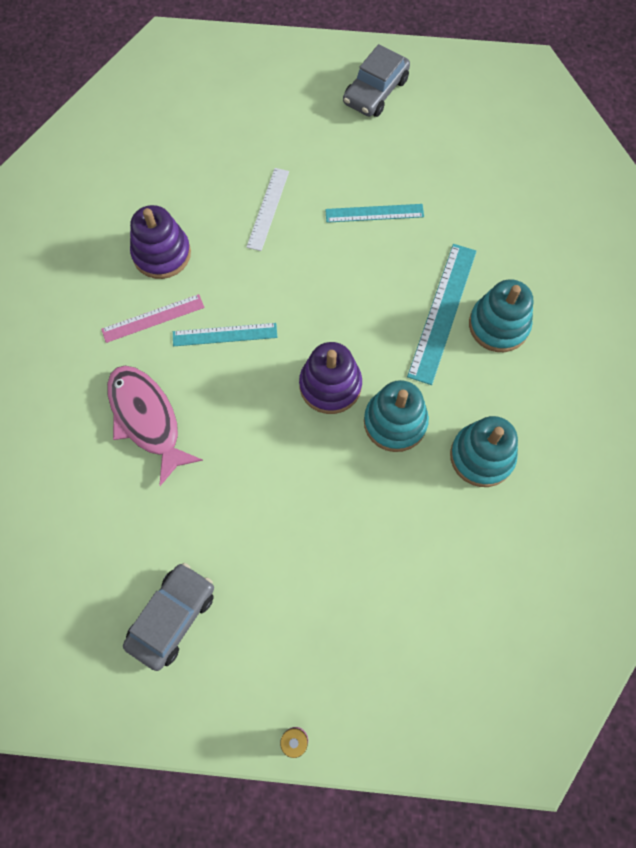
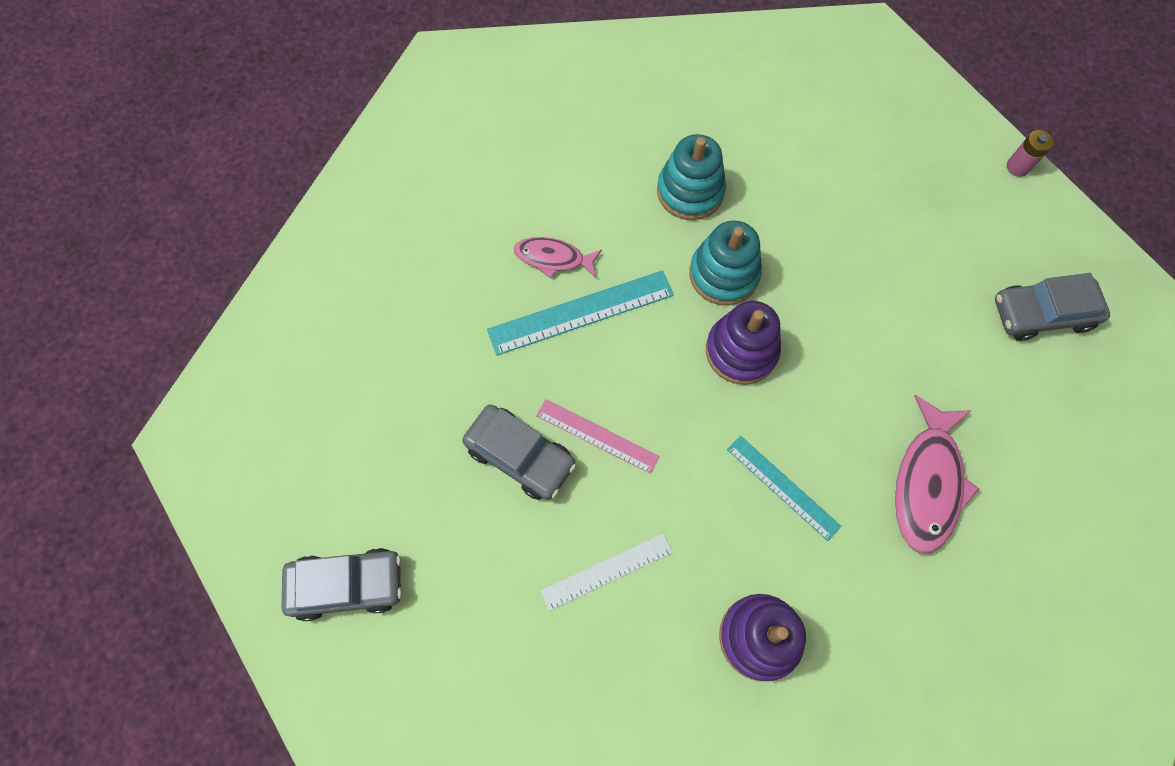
camera: 130 degrees left, 0 degrees up
pink ruler [101,294,204,343] -> pink ruler moved to [536,399,660,474]
turquoise ruler [325,204,424,223] -> grey car [462,404,576,500]
turquoise stacking toy [469,279,533,352] -> pink fish [514,237,602,279]

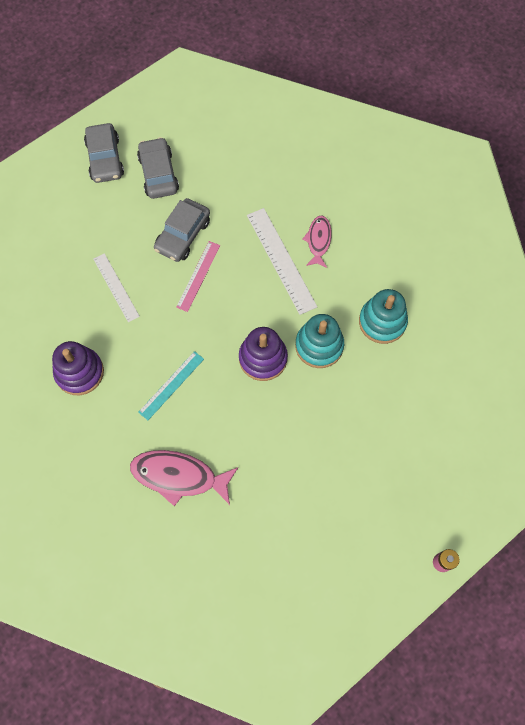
camera: 85 degrees right, 0 degrees up
turquoise ruler [487,270,674,356] -> white ruler [247,208,317,315]
grey car [995,273,1110,341] -> grey car moved to [137,137,179,199]

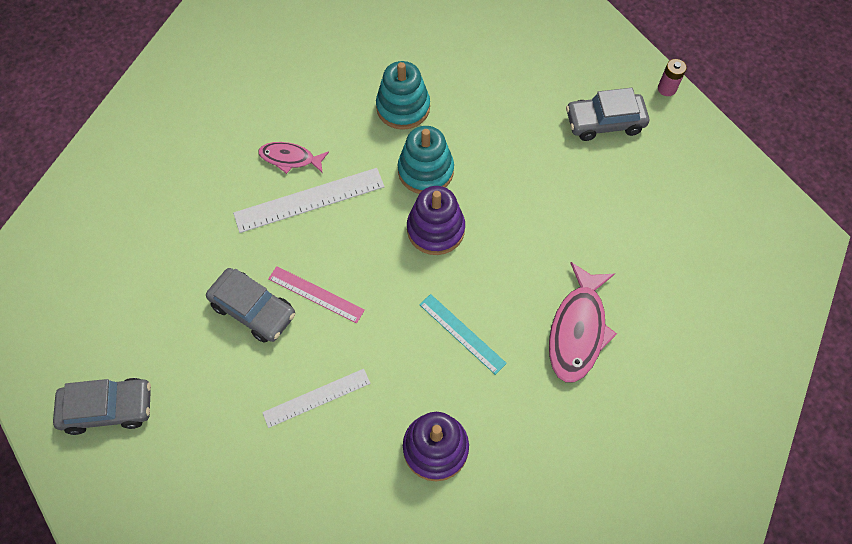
camera: 85 degrees left, 5 degrees down
grey car [137,137,179,199] -> grey car moved to [566,88,649,141]

